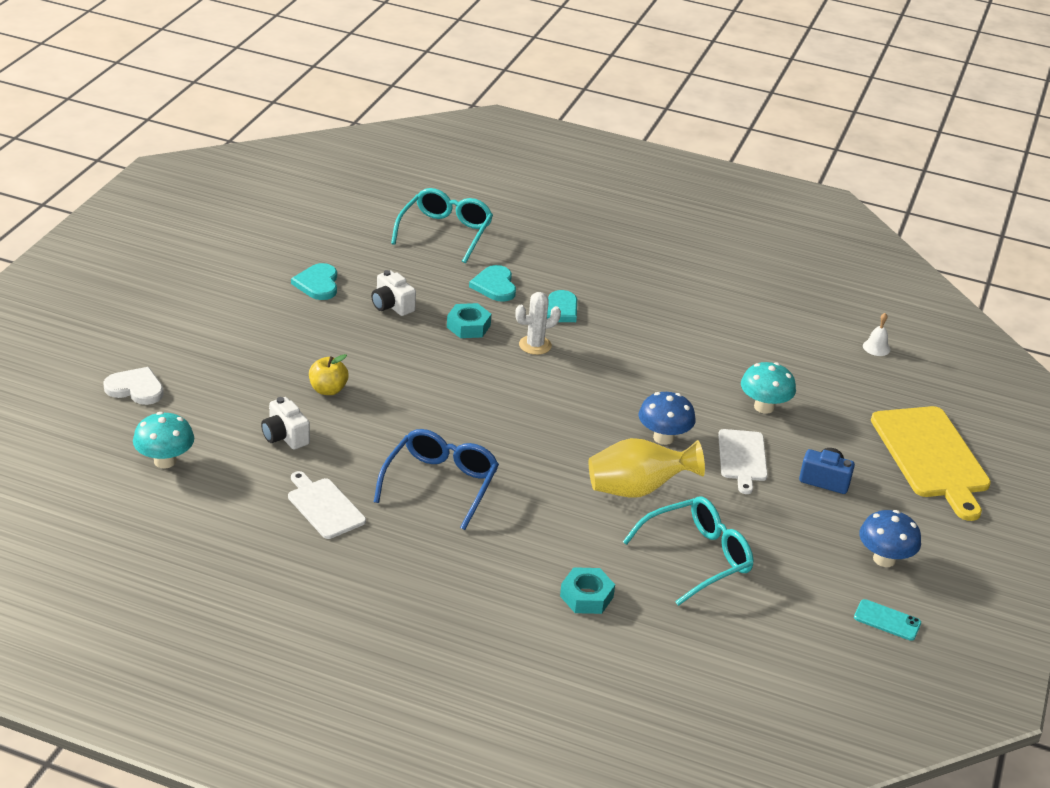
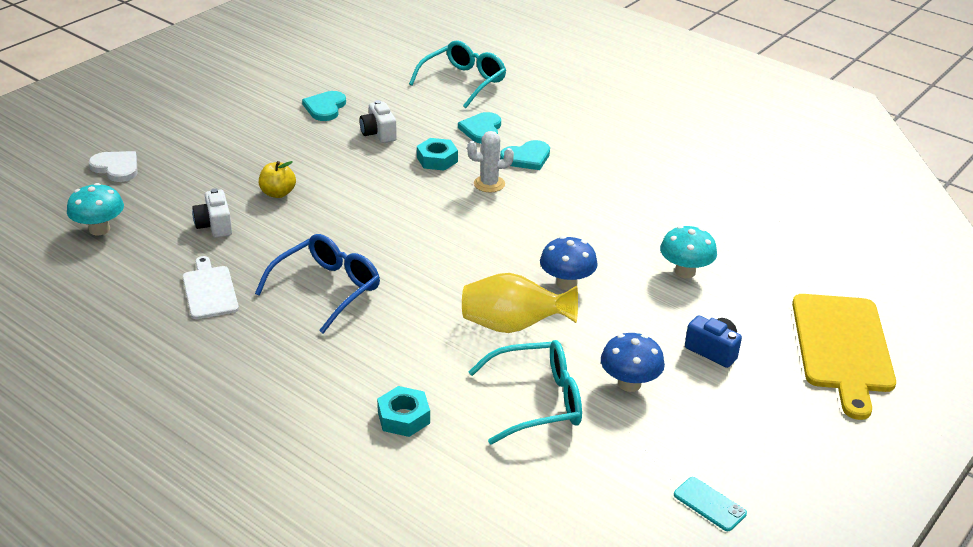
camera: 20 degrees right, 0 degrees up
white cutting board [718,429,768,494] -> none
blue mushroom [859,510,921,567] -> blue mushroom moved to [601,333,665,392]
white bell [863,313,890,356] -> none

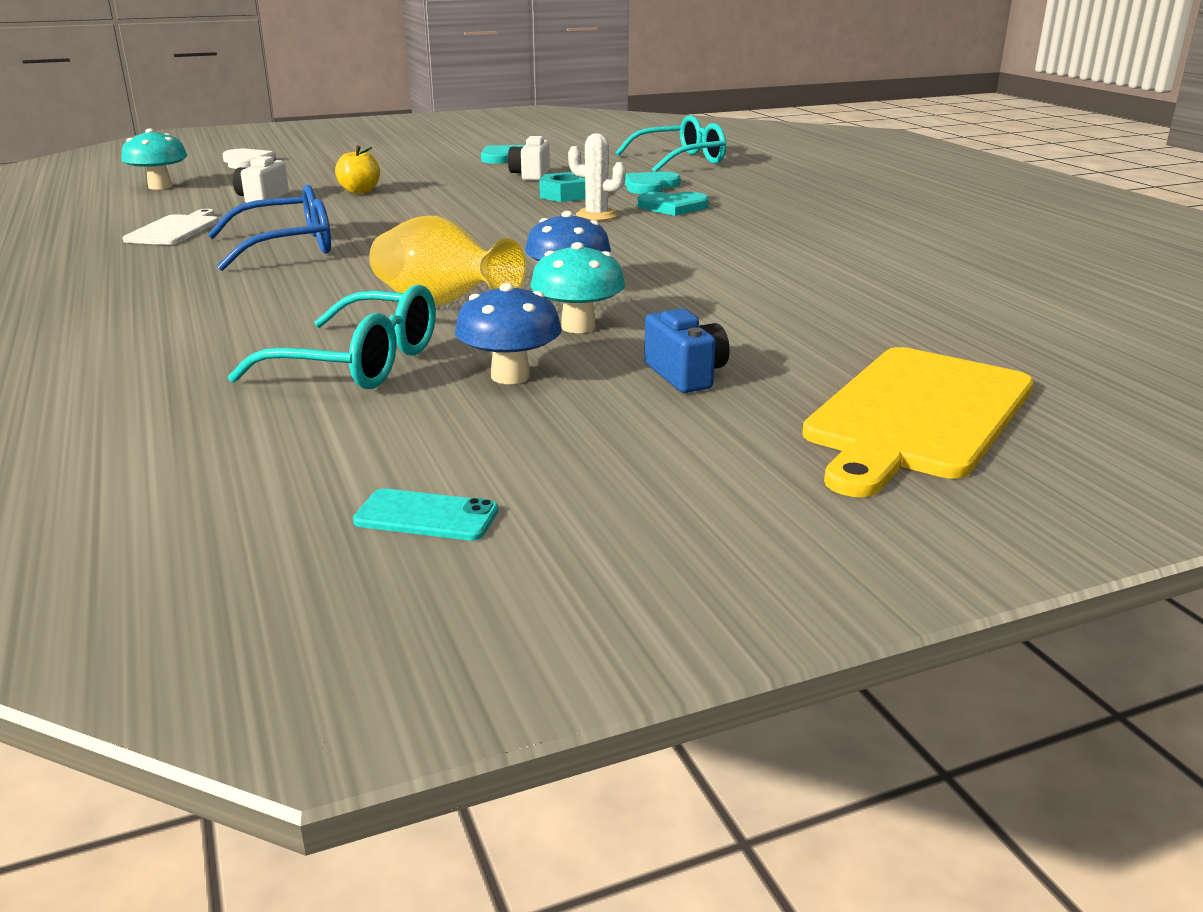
camera: 30 degrees right, 10 degrees down
turquoise nut [377,386,430,437] -> none
turquoise mushroom [660,226,717,278] -> turquoise mushroom moved to [531,242,625,333]
turquoise phone [674,477,747,531] -> turquoise phone turned 60 degrees counterclockwise [353,488,498,541]

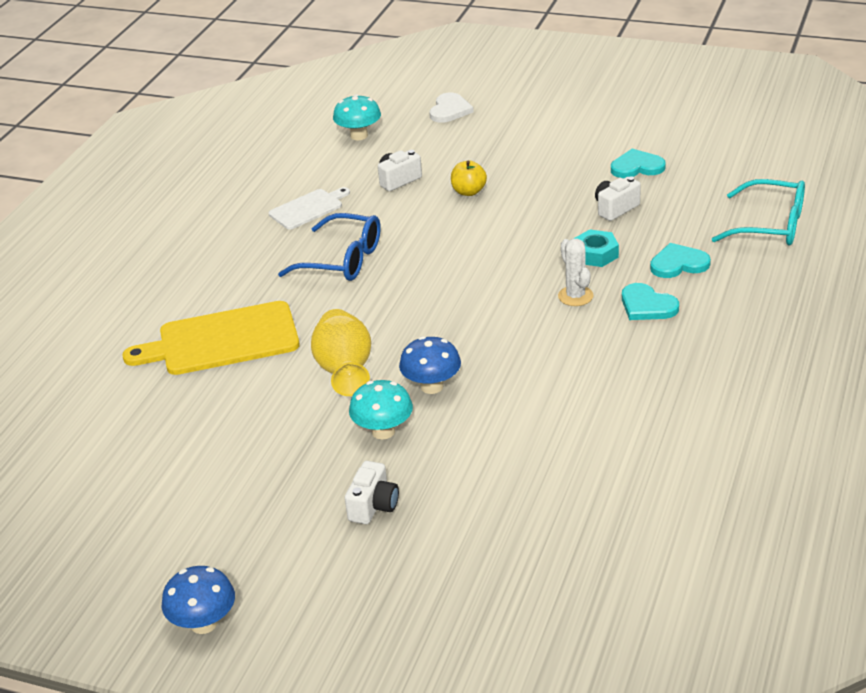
camera: 45 degrees right, 10 degrees up
turquoise glasses [228,284,436,389] -> none
turquoise phone [353,488,498,541] -> none
blue mushroom [455,283,562,384] -> blue mushroom moved to [162,566,235,634]
blue camera [644,309,730,393] -> white camera [345,461,399,524]
yellow cutting board [802,347,1034,497] -> yellow cutting board moved to [122,301,299,375]

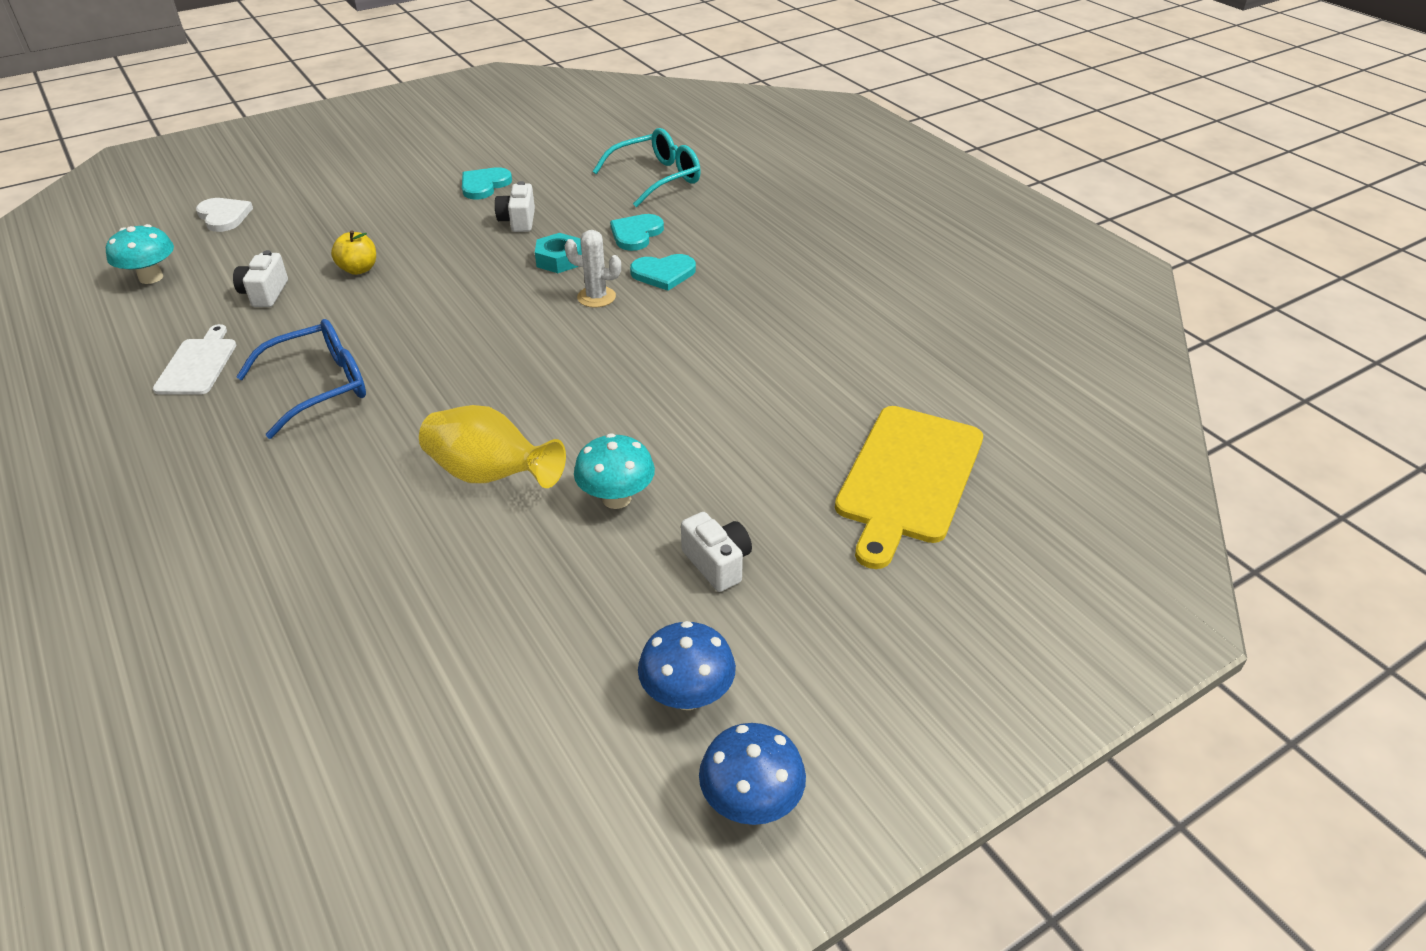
camera: 55 degrees left, 5 degrees up
yellow cutting board [122,301,299,375] -> yellow cutting board moved to [835,406,983,569]
blue mushroom [399,336,461,394] -> blue mushroom moved to [638,621,736,710]

